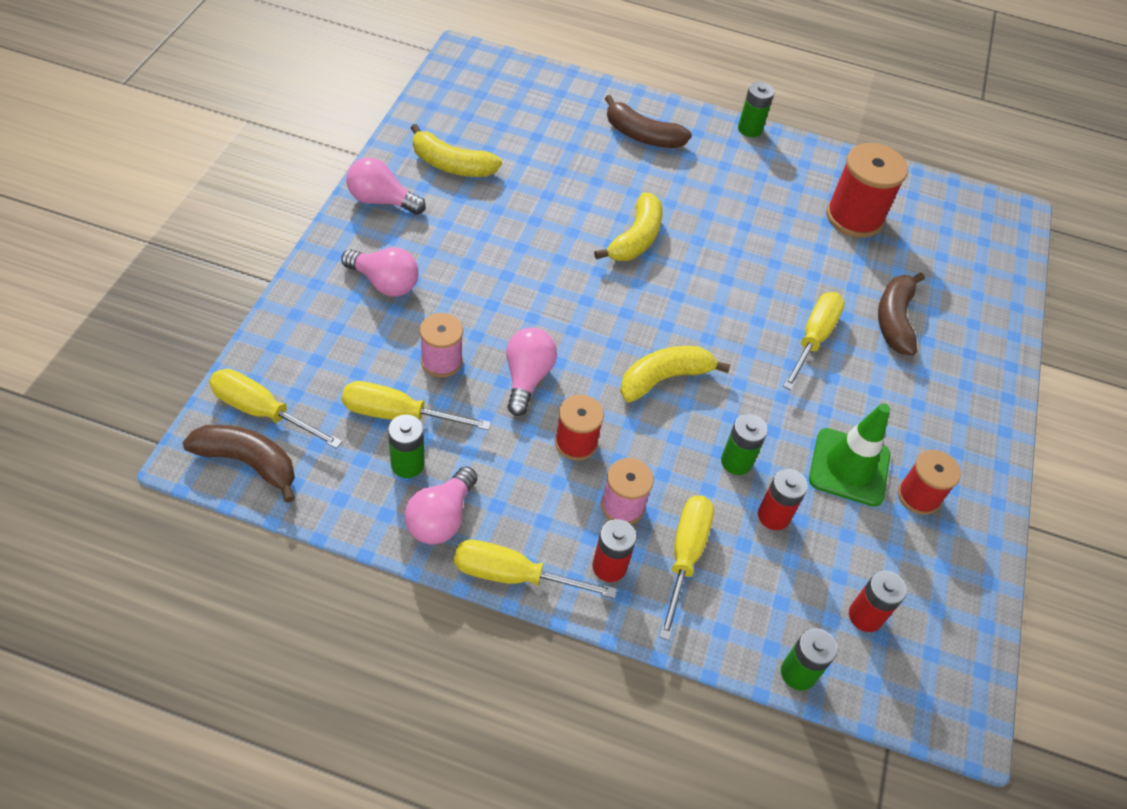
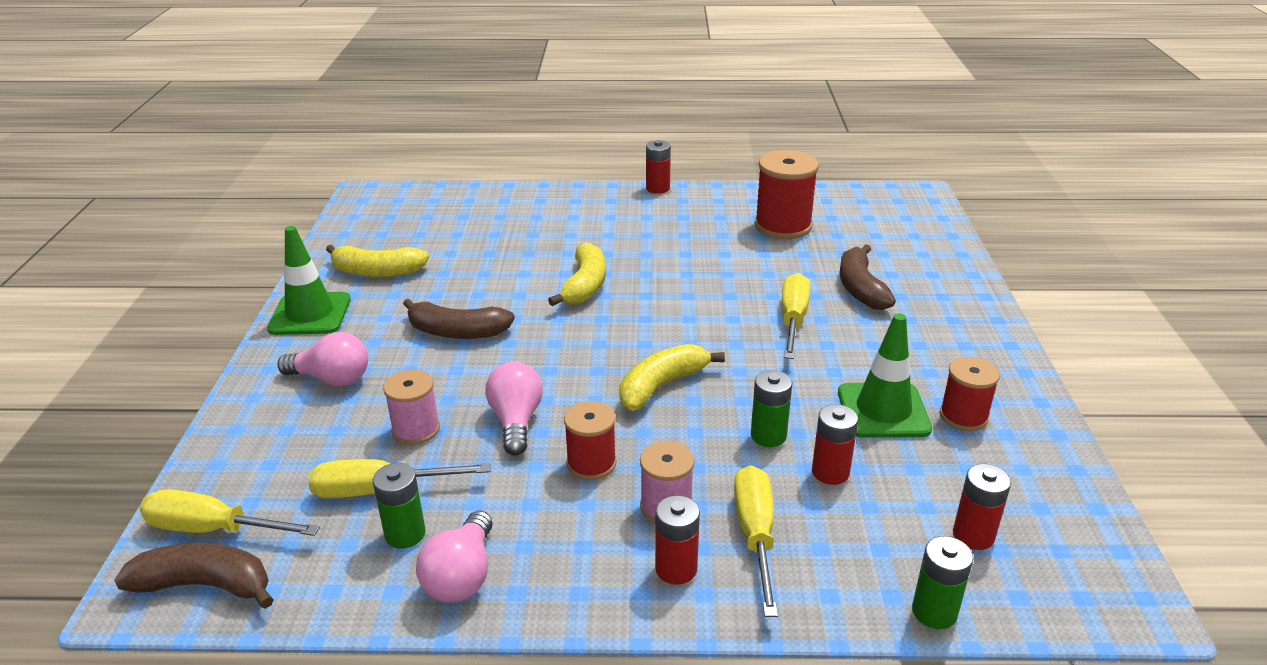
camera: 10 degrees left, 20 degrees down
pink light bulb [346,157,426,215] -> green traffic cone [267,226,351,335]
yellow screwdriver [454,539,617,598] -> none
brown banana [605,95,692,148] -> brown banana moved to [403,299,515,339]
green battery [738,82,774,137] -> red battery [646,140,671,194]

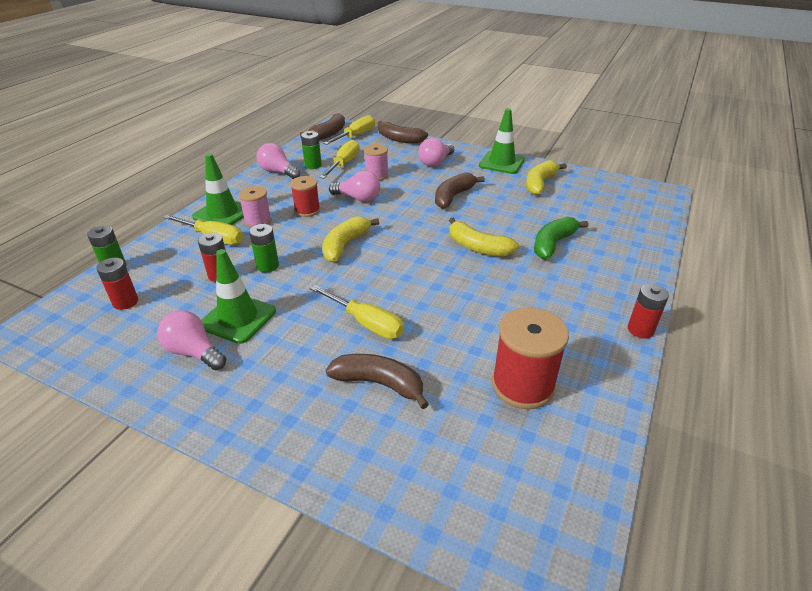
camera: 115 degrees right, 5 degrees up
yellow banana [619,344,725,411] -> yellow banana turned 135 degrees counterclockwise [322,216,379,262]
red battery [655,495,700,585] -> green traffic cone [192,153,244,225]
red spool [940,357,1000,431] -> pink light bulb [157,310,226,370]
none -> brown banana [378,121,428,144]
none -> green banana [534,217,588,259]

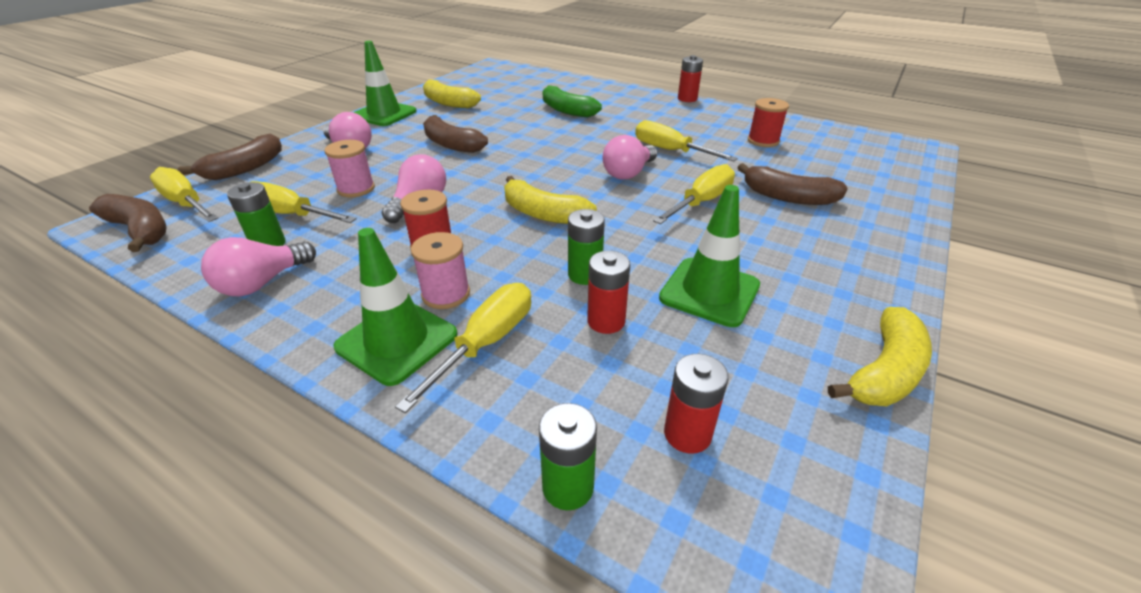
camera: 85 degrees left, 0 degrees up
pink light bulb [157,310,226,370] -> pink light bulb moved to [603,135,657,180]
brown banana [326,354,429,409] -> brown banana turned 90 degrees counterclockwise [737,163,848,205]
yellow banana [449,217,519,256] -> yellow banana moved to [828,307,932,406]
red spool [492,308,569,409] -> red spool [748,98,789,147], size x0.61
none -> yellow screwdriver [635,120,738,161]

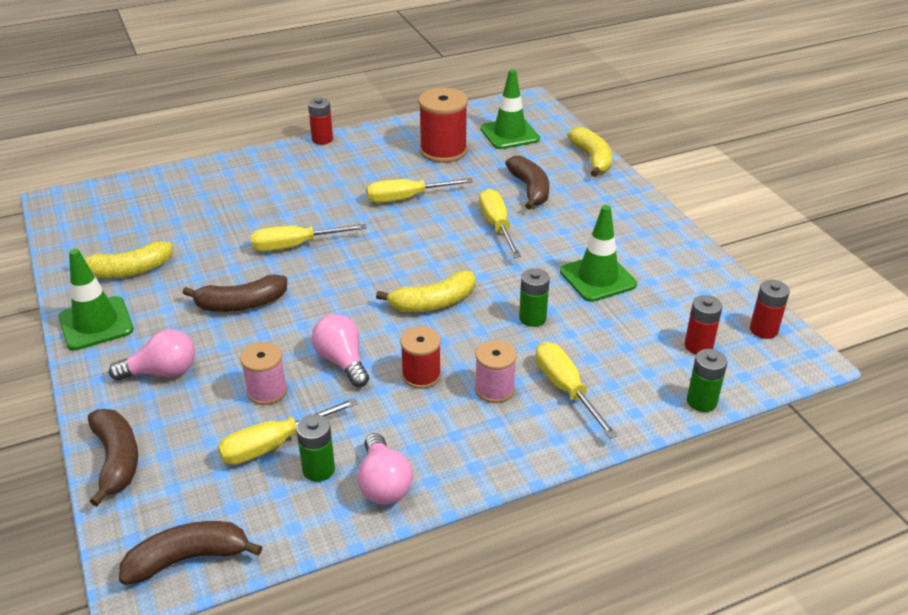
camera: 55 degrees left, 0 degrees up
yellow screwdriver [150,167,218,222] -> yellow screwdriver moved to [251,224,367,251]
green traffic cone [334,228,458,386] -> green traffic cone moved to [480,69,540,149]
green banana [542,85,602,117] -> none
red battery [587,251,630,334] -> red battery moved to [750,280,790,339]
pink light bulb [603,135,657,180] -> none
brown banana [737,163,848,205] -> brown banana turned 75 degrees counterclockwise [505,156,549,210]
red spool [748,98,789,147] -> red spool [418,88,468,163], size x1.64
yellow banana [828,307,932,406] -> yellow banana moved to [567,127,612,177]

